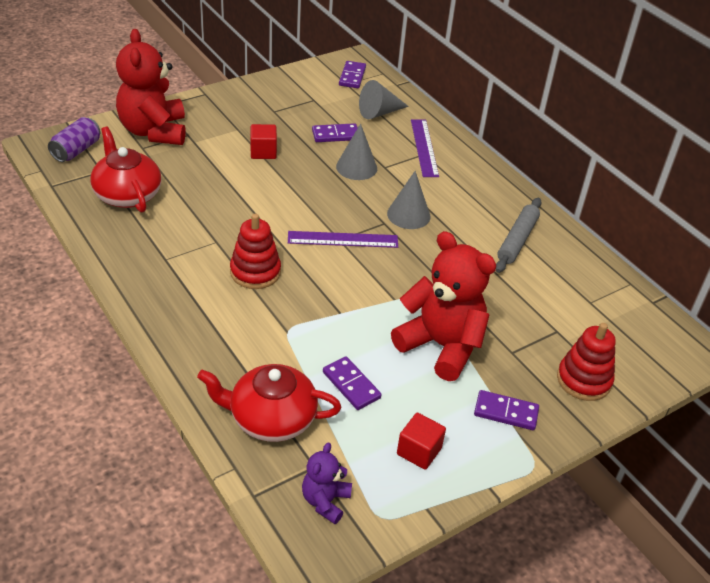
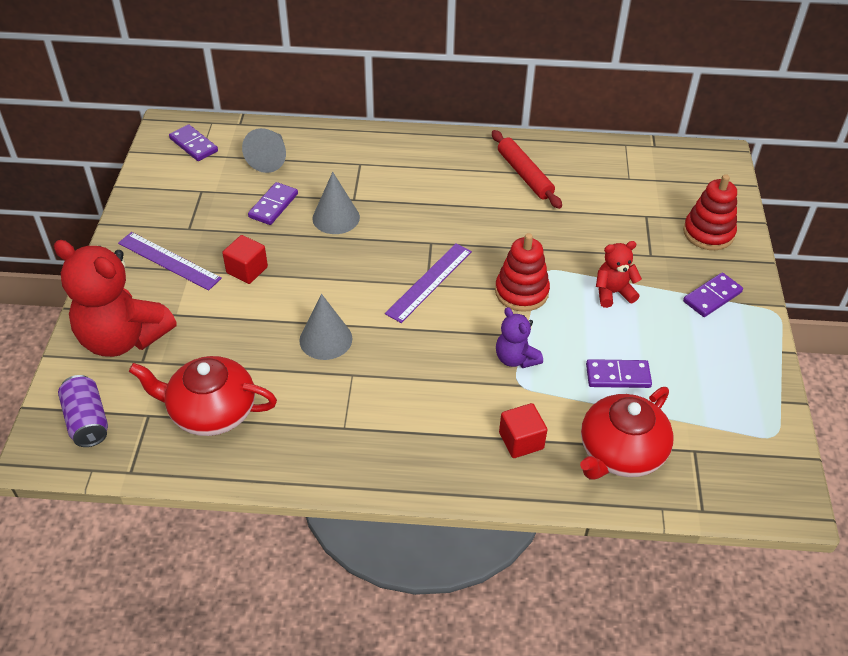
camera: 50 degrees left, 5 degrees up
red stacking toy [230,214,281,289] -> red stacking toy moved to [495,233,550,312]
purple teddy bear [302,442,352,524] -> purple teddy bear moved to [496,307,543,368]
grey cone [387,171,431,229] -> grey cone moved to [299,294,352,360]
red teddy bear [391,231,497,381] -> red teddy bear [596,241,642,308], size x0.50
red cube [397,412,446,470] -> red cube moved to [499,403,547,458]
purple ruler [411,119,439,177] -> purple ruler moved to [118,232,222,291]
grey rolling pin [496,198,542,273] -> red rolling pin [492,130,562,209]

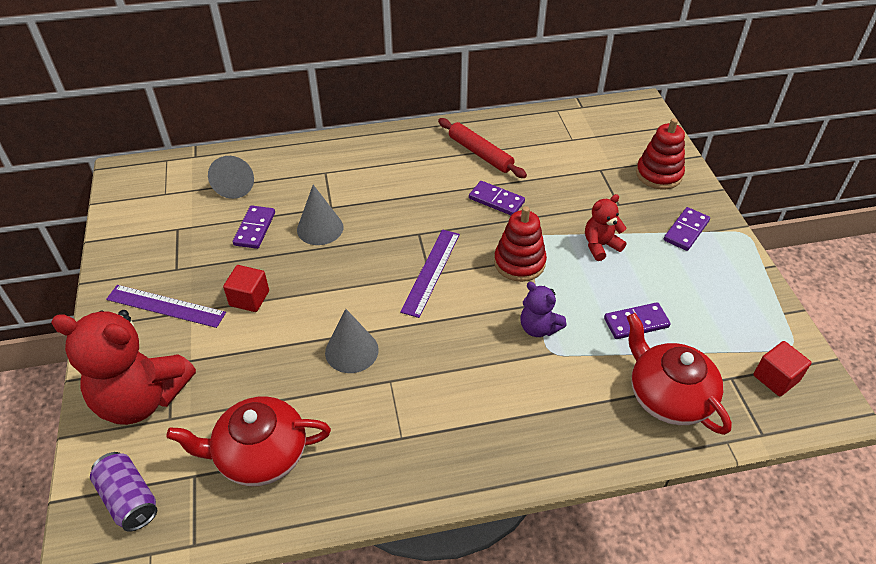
camera: 15 degrees left, 0 degrees up
purple domino [169,124,218,161] -> purple domino moved to [469,181,525,215]
red cube [499,403,547,458] -> red cube moved to [753,341,811,397]
red teapot [580,387,673,479] -> red teapot turned 120 degrees clockwise [627,313,732,435]

